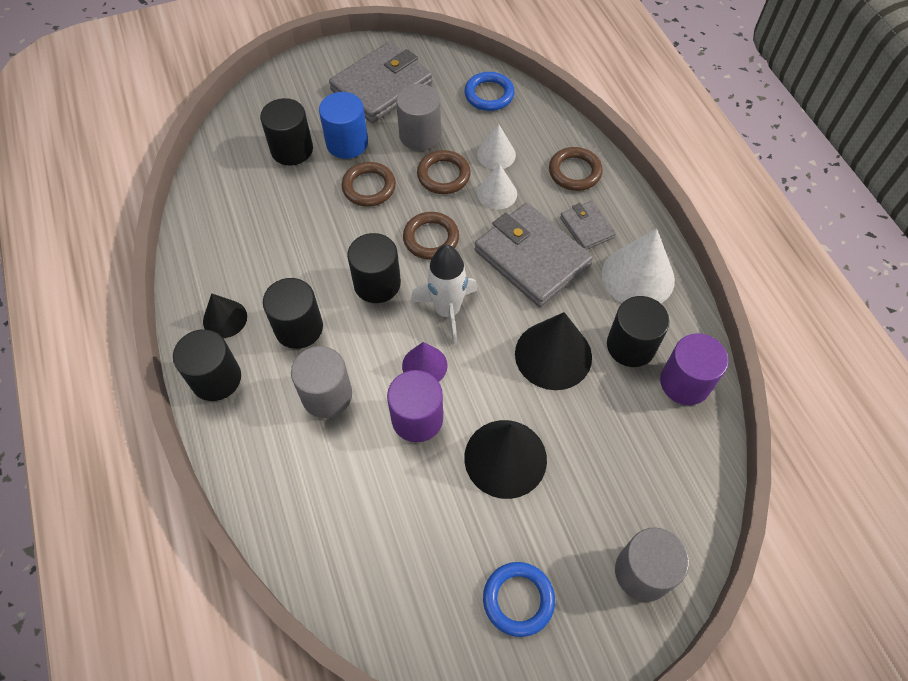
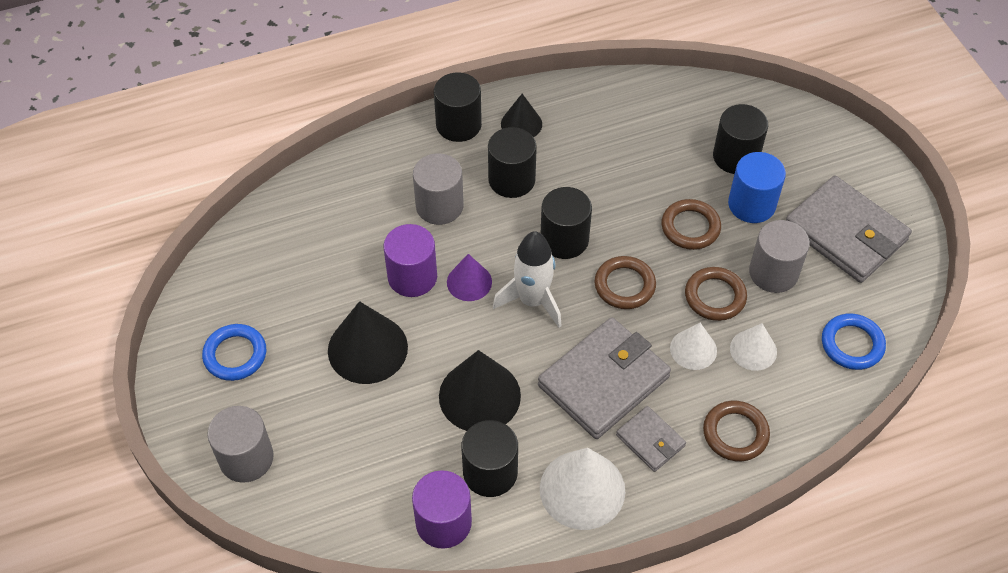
camera: 90 degrees right, 5 degrees down
grey wallet [560,201,616,250] -> grey wallet turned 75 degrees clockwise [616,406,686,472]

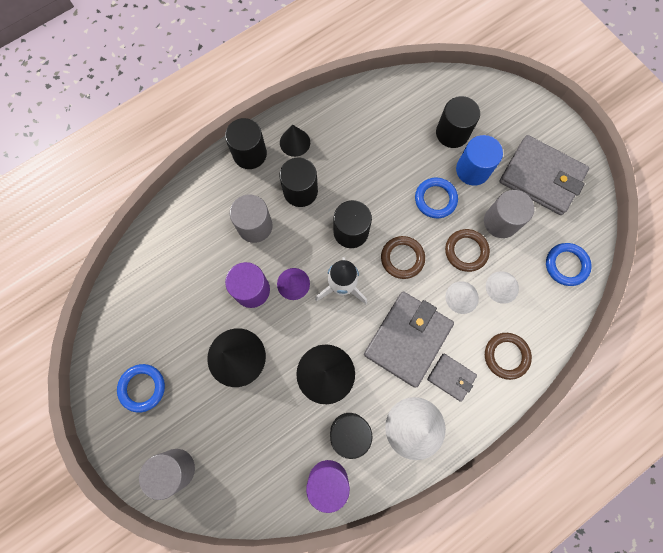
camera: 15 degrees left, 20 degrees up
brown ring [661,199,721,250] -> blue ring [415,178,458,218]

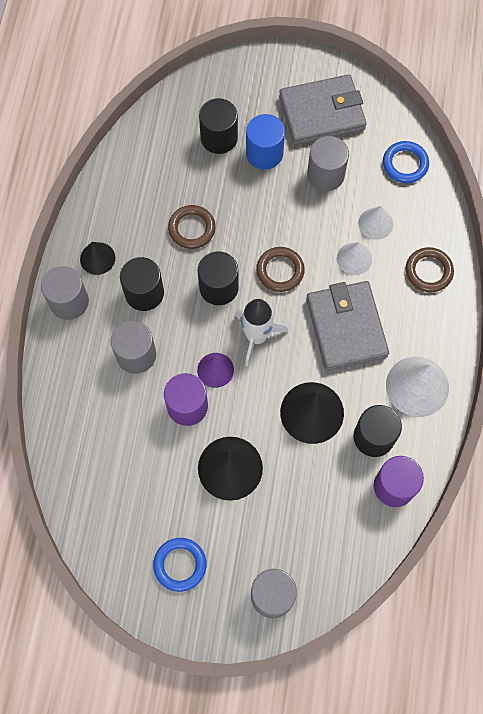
camera: 45 degrees left, 5 degrees down
black cylinder [225,118,267,169] -> grey cylinder [41,266,89,320]
blue ring [415,178,458,218] -> none
grey wallet [427,354,477,402] -> none
brown ring [445,229,490,272] -> brown ring moved to [168,205,216,249]

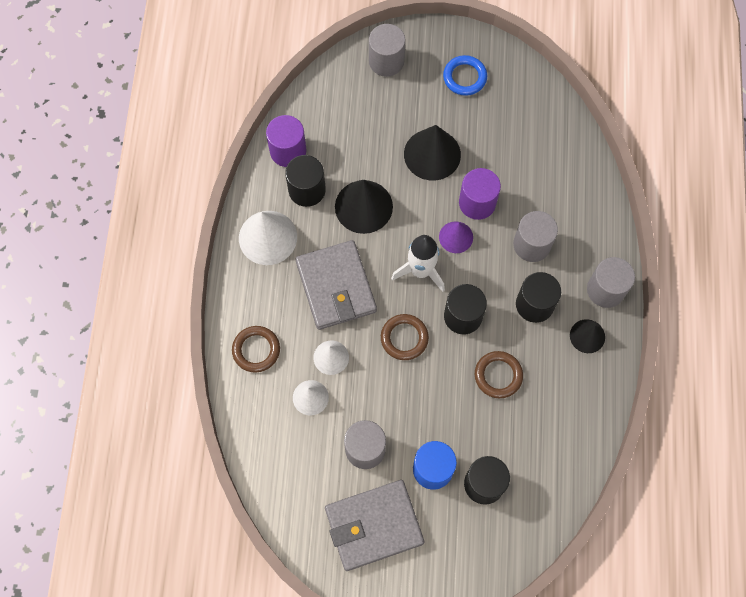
camera: 175 degrees right, 0 degrees up
blue ring [383,141,429,183] -> none

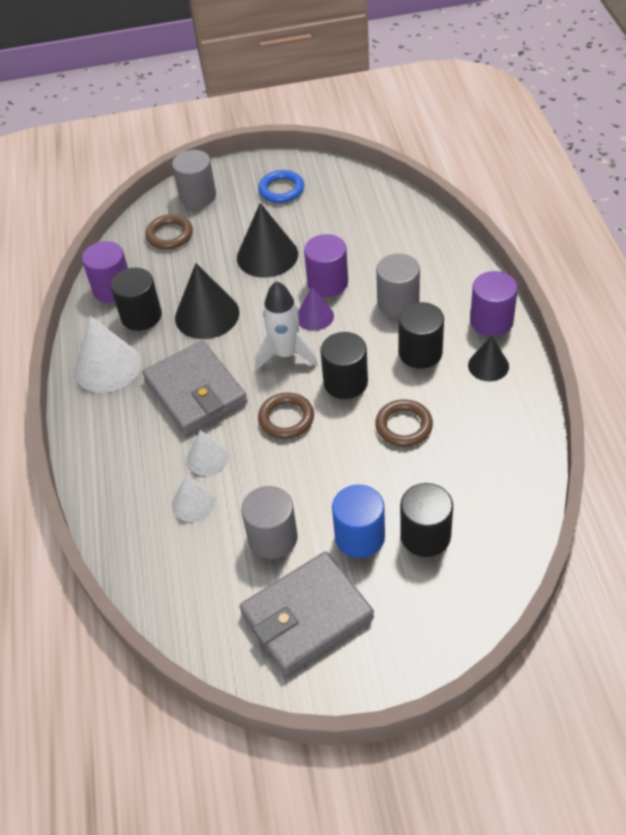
camera: 10 degrees left, 20 degrees down
brown ring [232,326,280,372] -> brown ring moved to [145,214,193,250]
grey cylinder [587,257,635,308] -> purple cylinder [470,271,518,337]

